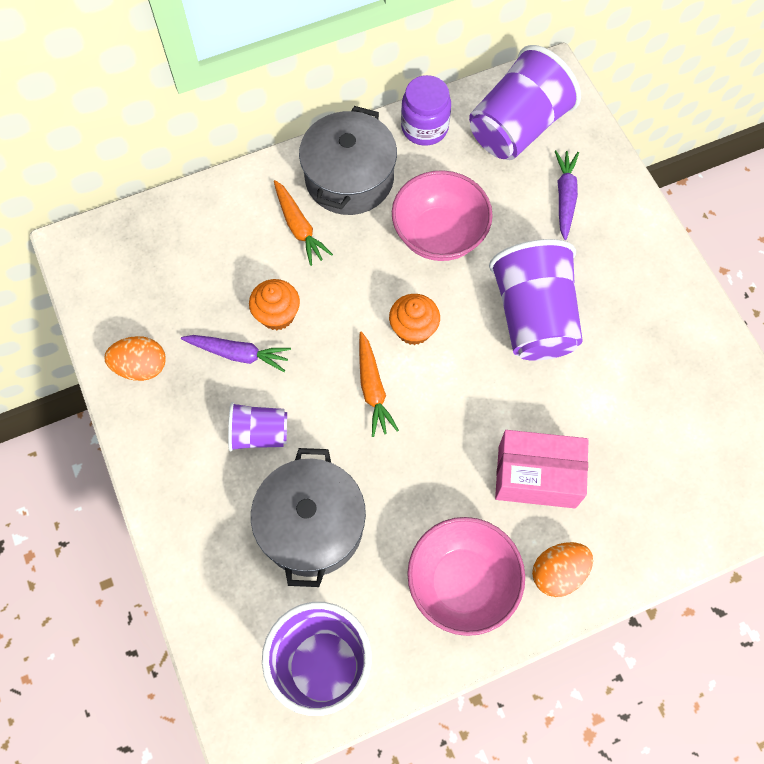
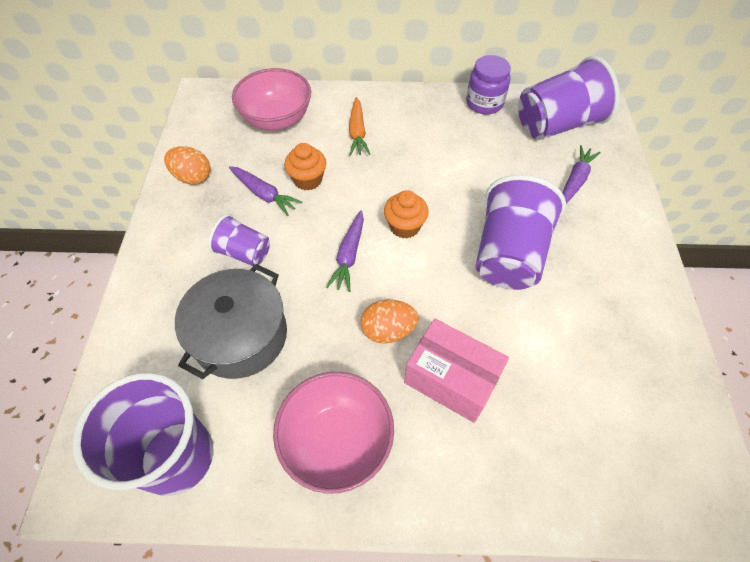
camera: 25 degrees right, 10 degrees down
grey pot [299,106,397,215] -> none
orange carrot [359,331,399,437] -> purple carrot [326,210,364,292]
pink bowl [392,170,493,261] -> pink bowl moved to [232,68,311,131]
orange egg [532,542,593,597] -> orange egg moved to [361,300,418,343]

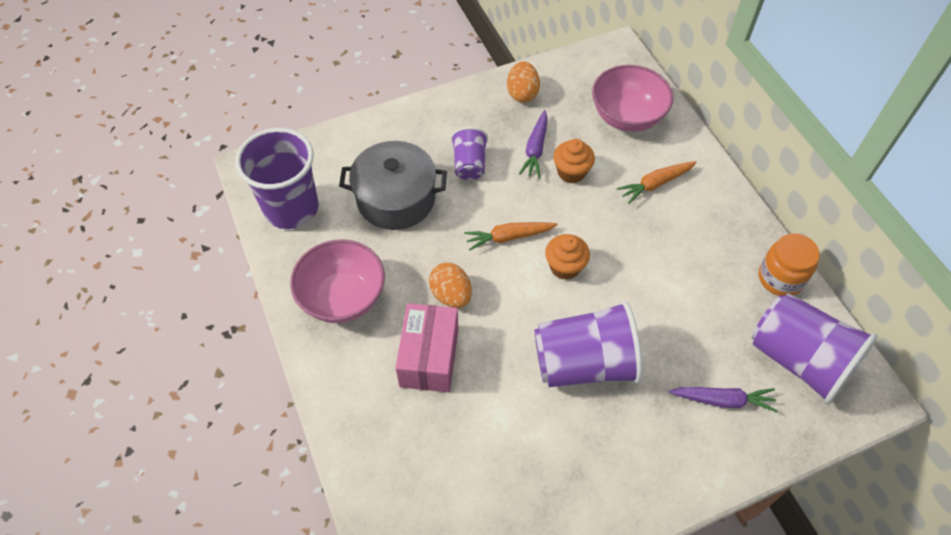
camera: 65 degrees right, 0 degrees up
purple carrot [326,210,364,292] -> orange carrot [464,222,558,251]
purple jar [466,55,511,114] -> orange jar [759,233,820,296]

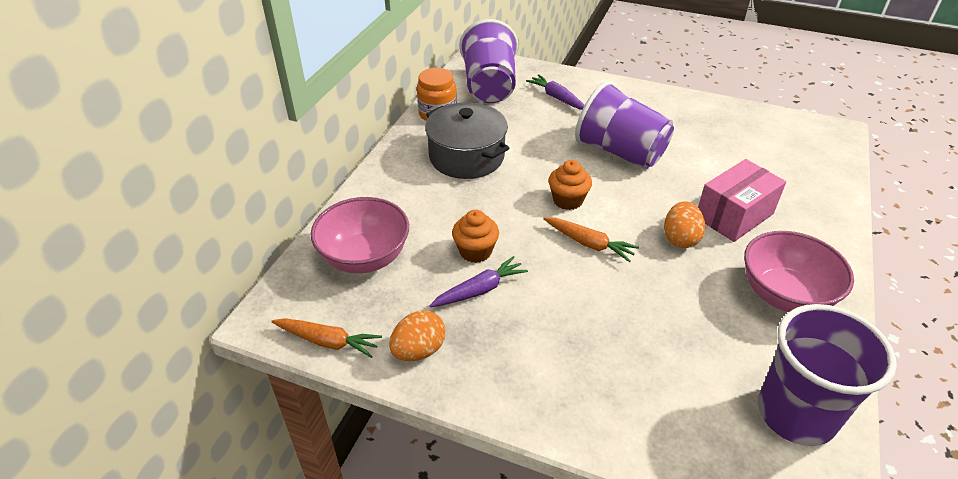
camera: 135 degrees left, 15 degrees down
grey pot [339,141,447,230] -> grey pot moved to [425,102,509,179]
purple cup [451,127,488,180] -> none
orange carrot [617,161,697,204] -> orange carrot moved to [271,318,382,358]

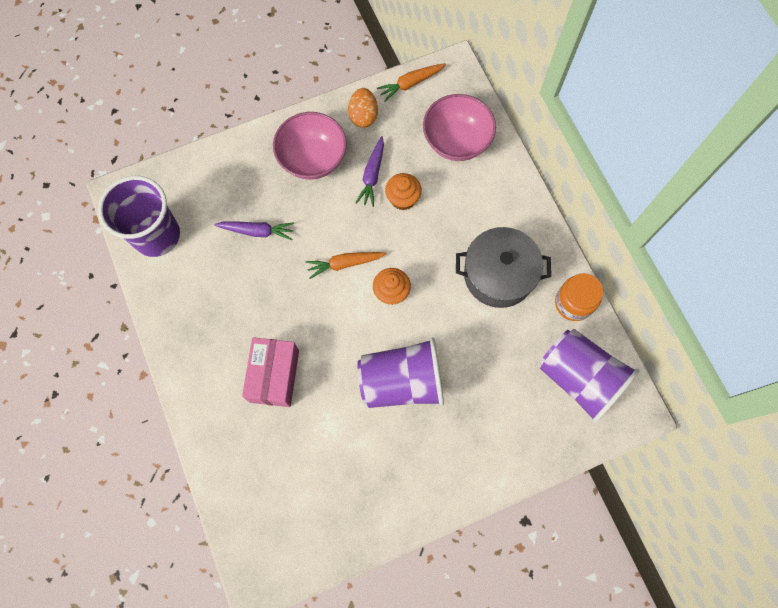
camera: 135 degrees right, 30 degrees up
purple carrot [526,74,585,110] -> purple carrot moved to [214,221,294,240]
orange egg [664,201,705,248] -> none
pink bowl [744,231,854,312] -> pink bowl moved to [273,112,347,180]

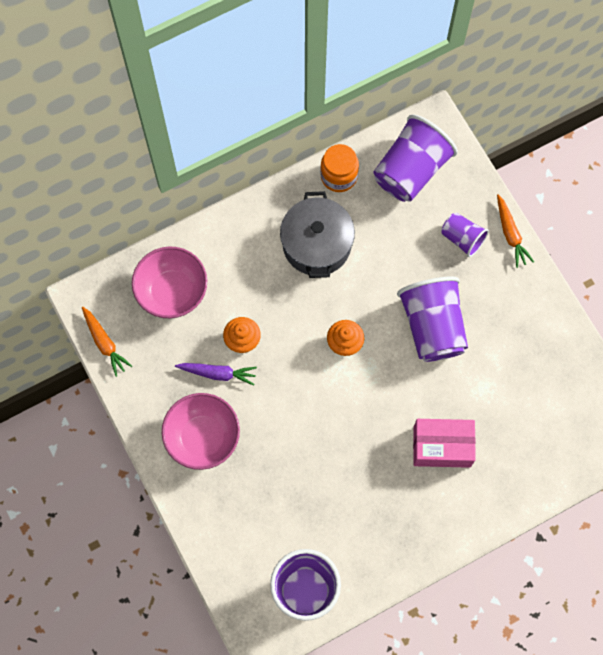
camera: 95 degrees left, 0 degrees up
purple carrot [214,221,294,240] -> none
orange carrot [306,252,387,279] -> orange carrot moved to [497,194,534,268]
orange egg [348,88,378,128] -> none
none -> purple cup [441,212,489,257]

